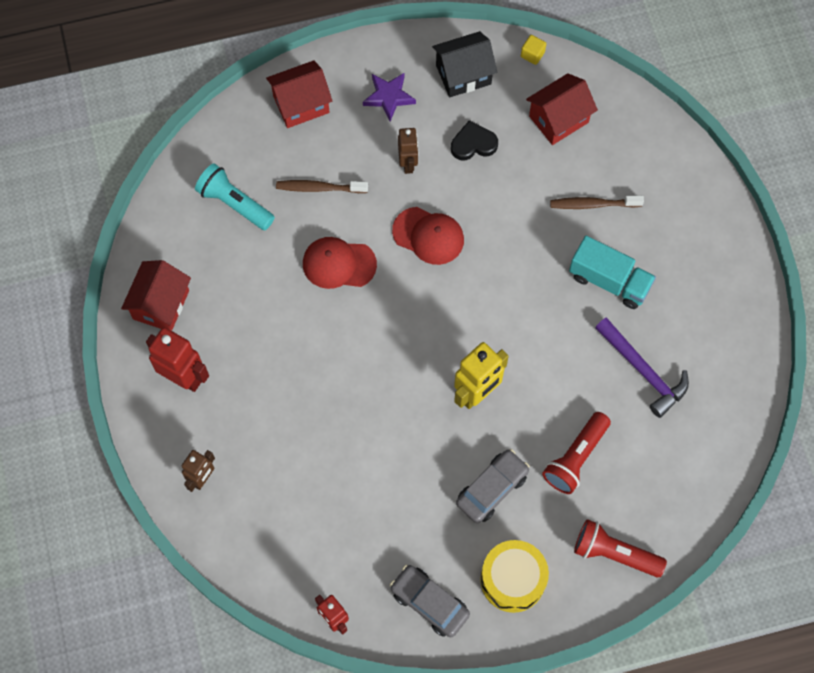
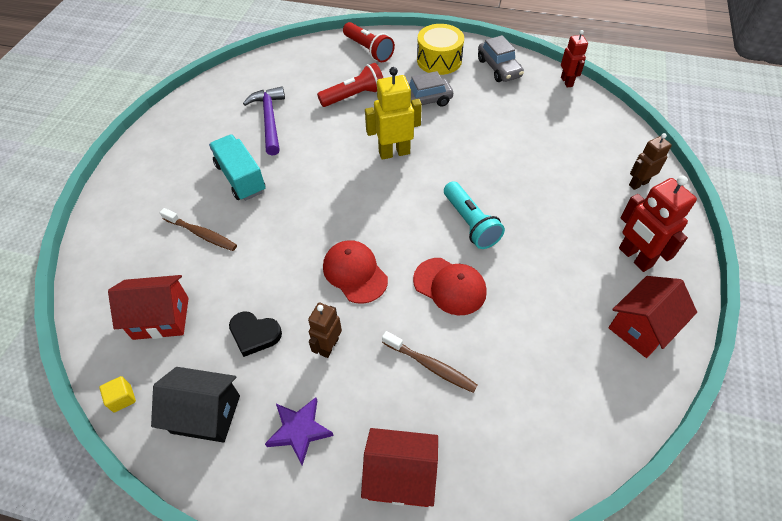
camera: 150 degrees left, 15 degrees down
turquoise flashlight [195,163,275,230] -> turquoise flashlight moved to [444,181,505,249]

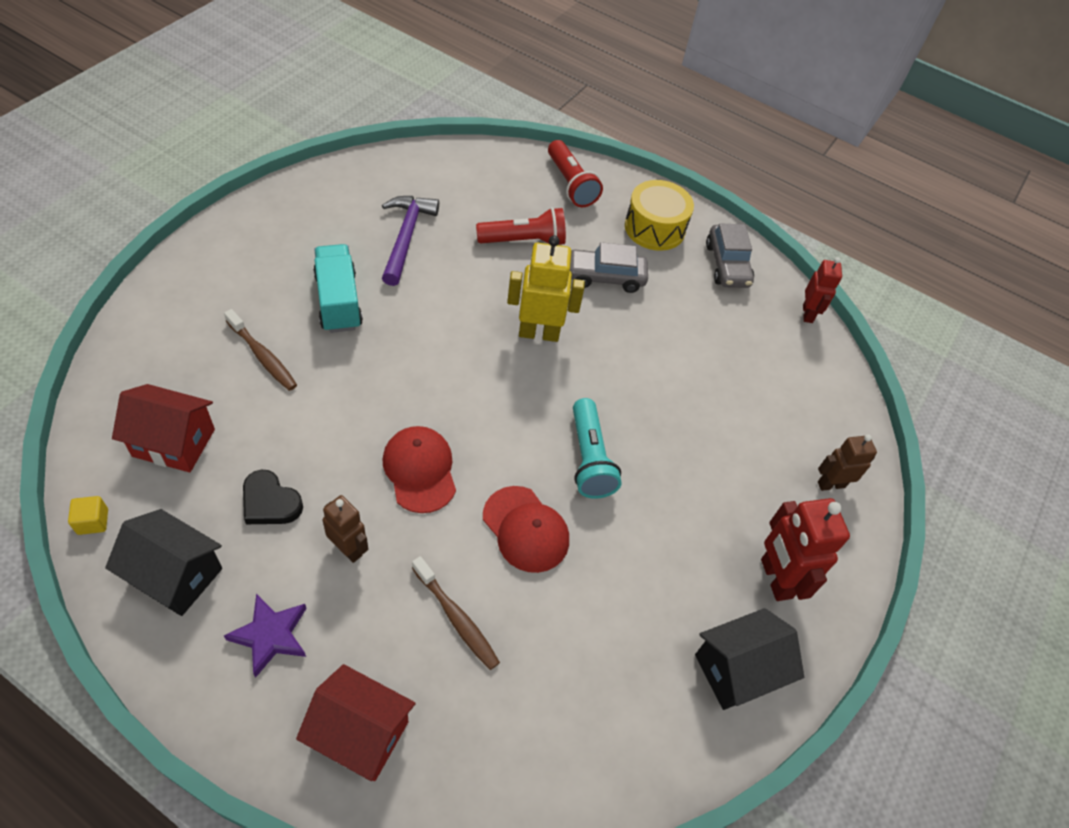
camera: 10 degrees right, 0 degrees up
brown robot [308,303,342,358] -> brown robot turned 90 degrees clockwise [323,495,368,563]
red house [608,276,697,358] -> black house [695,608,804,710]

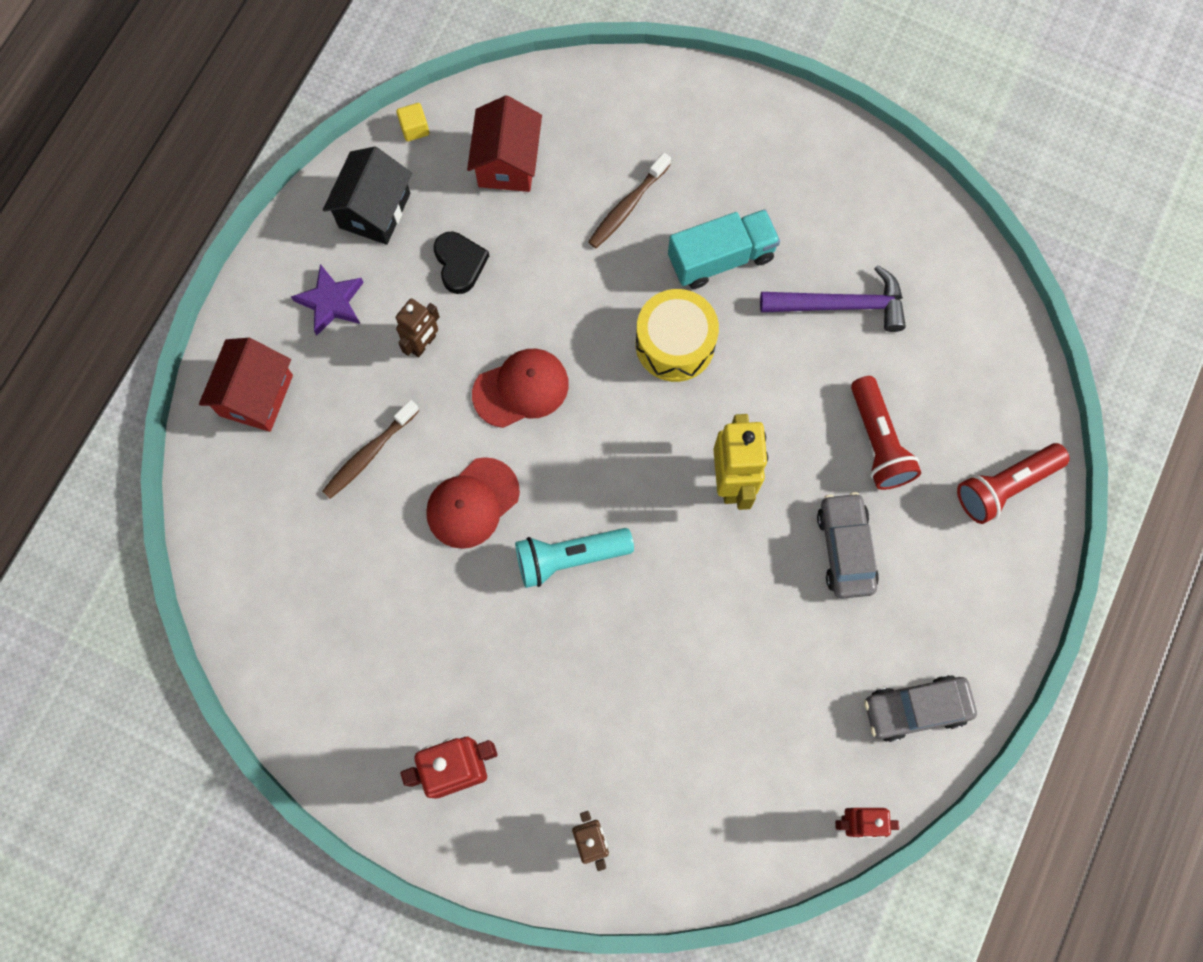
camera: 90 degrees right, 20 degrees up
black heart [243,470,303,524] -> black heart turned 135 degrees clockwise [434,231,489,294]
yellow drum [625,180,694,251] -> yellow drum moved to [636,289,719,382]
black house [695,608,804,710] -> none

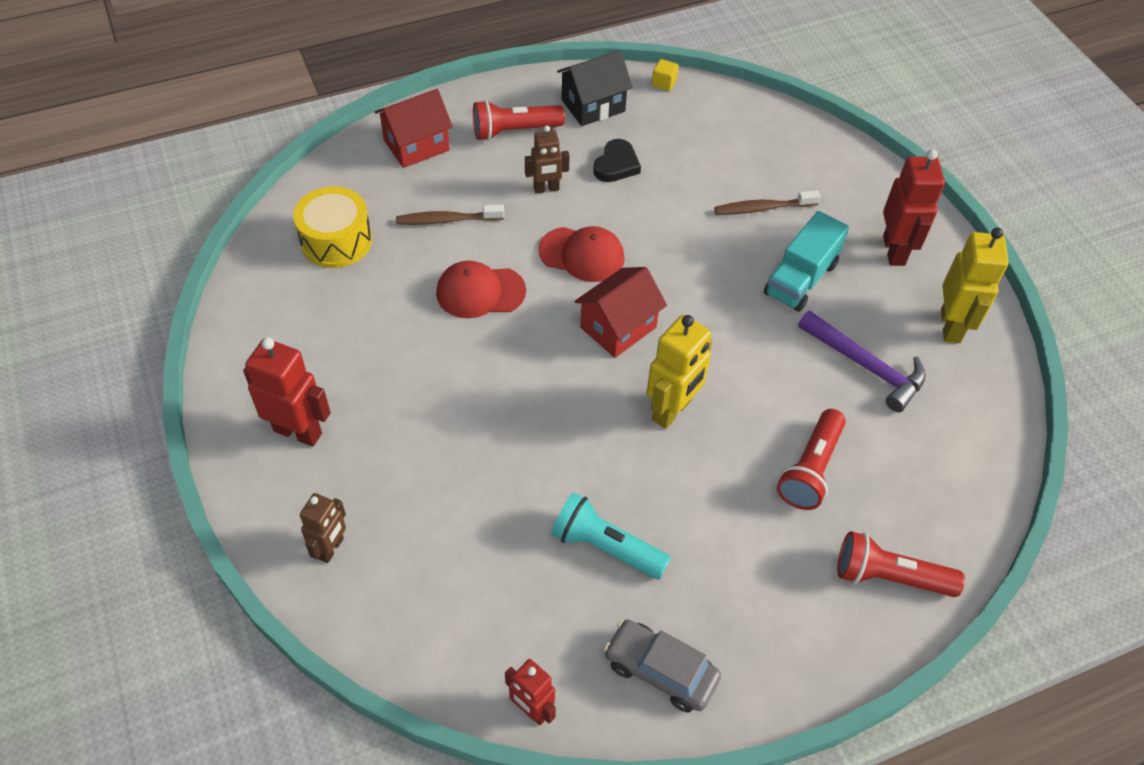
camera: 40 degrees right, 20 degrees down
purple star [291,264,364,335] -> red flashlight [473,100,565,141]
red house [467,95,542,192] -> red house moved to [574,267,667,358]
turquoise flashlight [515,528,634,588] -> turquoise flashlight moved to [551,492,671,579]
yellow drum [636,289,719,382] -> yellow drum moved to [293,186,372,268]
turquoise truck [668,209,780,289] -> turquoise truck turned 105 degrees clockwise [764,211,849,312]
grey car [817,492,879,599] -> none
none -> red robot [883,149,945,266]
none -> yellow robot [941,228,1009,343]

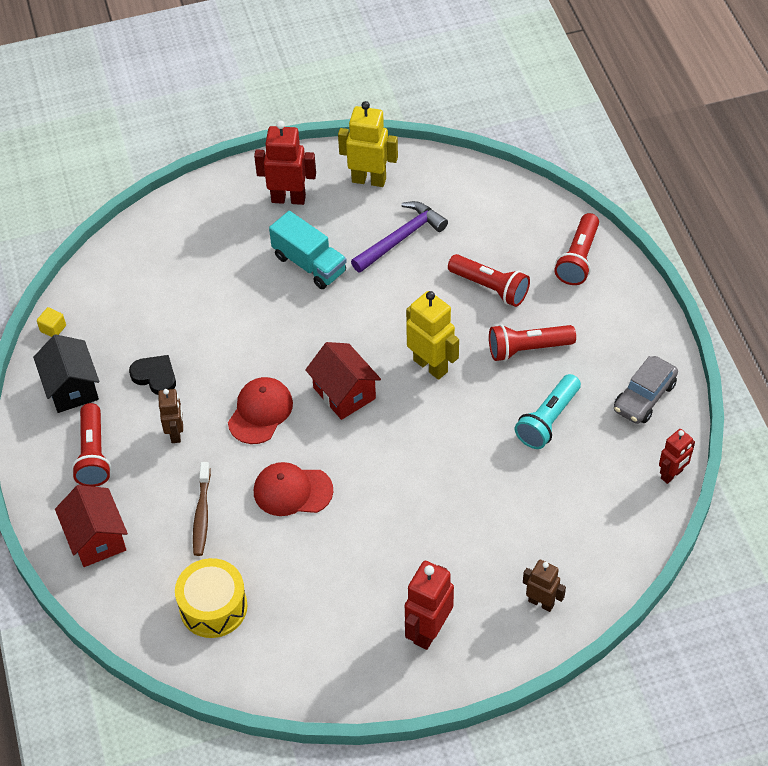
camera: 80 degrees left, 0 degrees up
red cap [436,261,526,318] -> red cap turned 90 degrees clockwise [254,462,333,516]
brown toothbrush [714,190,821,215] -> none
none -> red flashlight [489,324,576,361]

